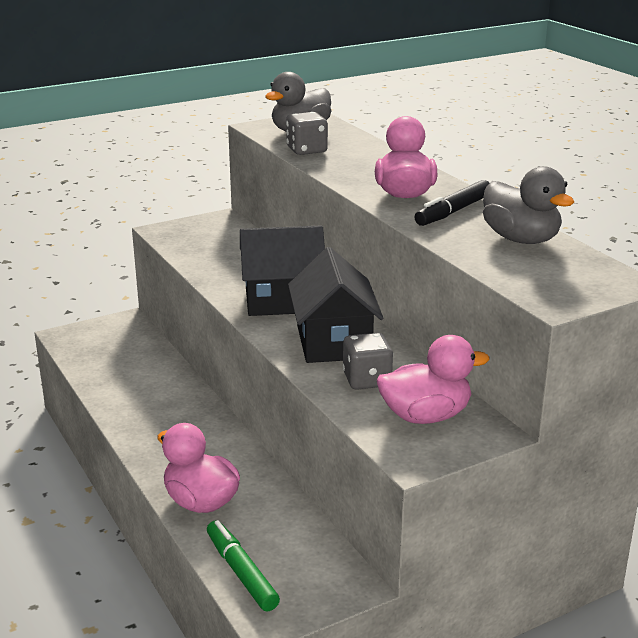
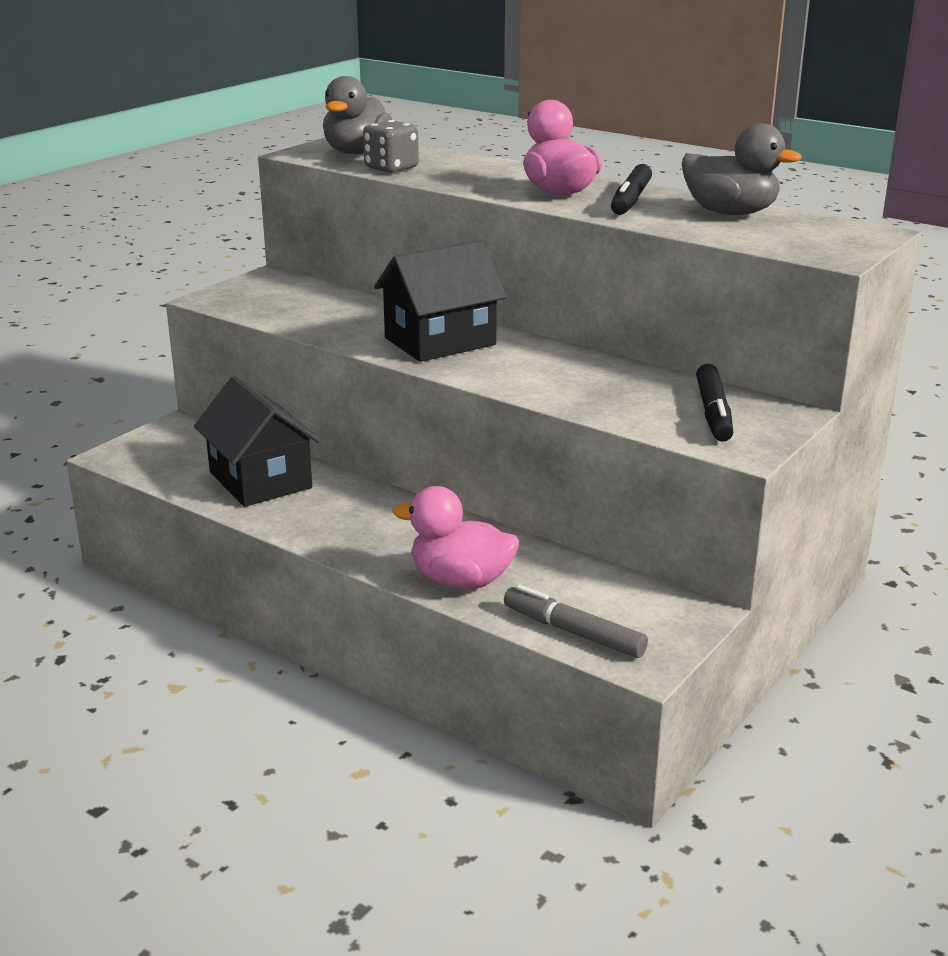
camera: 25 degrees left, 0 degrees up
green marker [207,520,280,611] -> grey marker [504,584,648,658]
black house [288,247,383,363] -> black house moved to [194,376,321,507]
grey dice [343,333,393,390] -> none
pink duck [377,335,490,424] -> black marker [696,364,734,442]

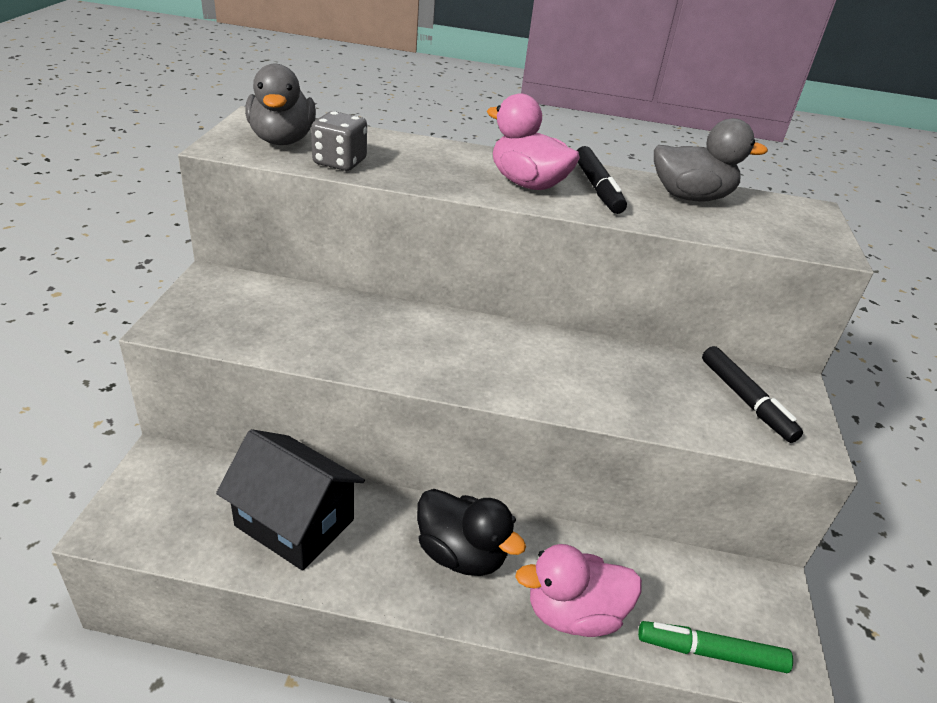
camera: 30 degrees left, 10 degrees up
black house [374,240,507,362] -> none
grey marker [504,584,648,658] -> green marker [638,621,793,673]
none -> black duck [417,489,526,576]

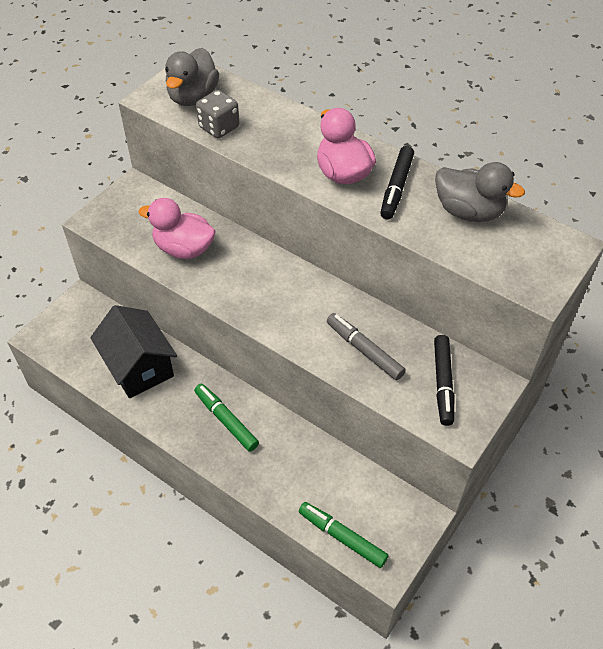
camera: 30 degrees right, 15 degrees up
black duck [417,489,526,576] -> green marker [194,384,259,452]
pink duck [515,544,642,637] -> pink duck moved to [138,198,216,259]
none -> grey marker [327,313,406,381]

